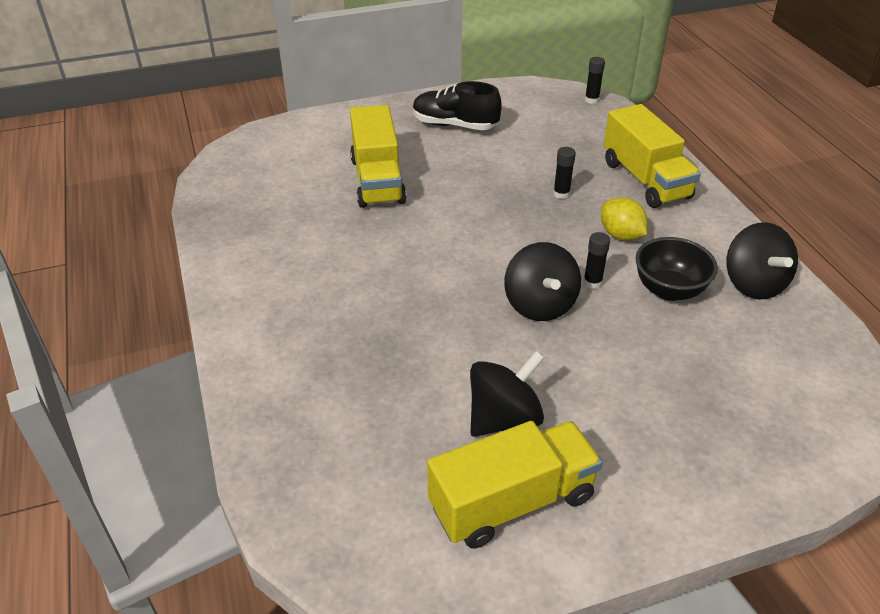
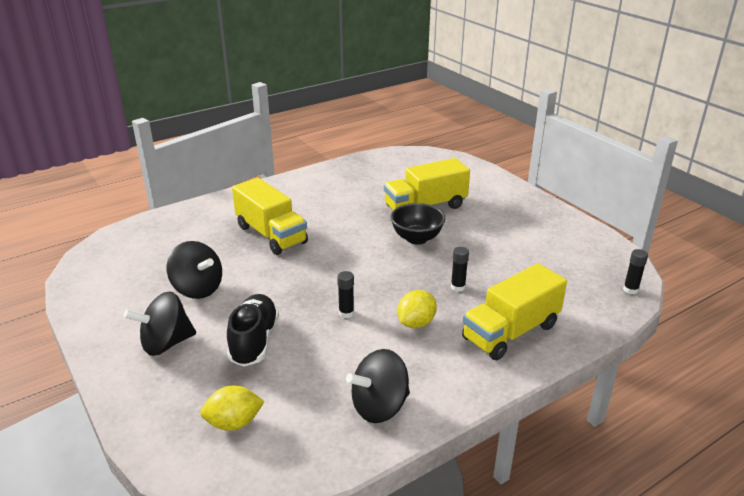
camera: 75 degrees right, 10 degrees down
black shoe [413,81,502,130] -> black shoe moved to [227,294,279,366]
yellow truck [427,421,602,548] -> yellow truck moved to [232,178,308,255]
black spinning top [504,242,581,321] -> black spinning top moved to [124,292,196,356]
black bowl [635,237,718,301] -> black bowl moved to [391,203,445,245]
none -> yellow lemon [200,385,265,431]

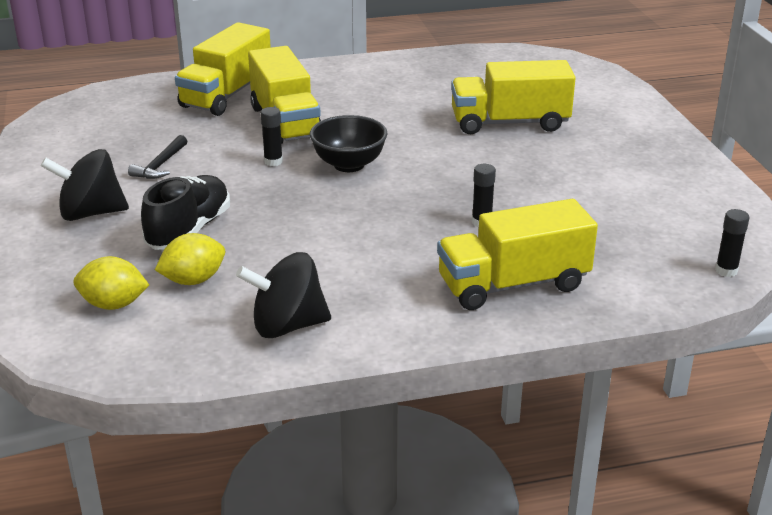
camera: 20 degrees right, 0 degrees up
black spinning top [167,241,222,299] -> black hammer [128,135,187,179]
black glue stick [337,271,354,318] -> black glue stick moved to [261,107,283,166]
black bowl [391,203,445,245] -> black bowl moved to [310,115,387,172]
yellow lemon [397,290,437,328] -> yellow lemon moved to [155,233,225,285]
none -> yellow truck [175,22,271,116]

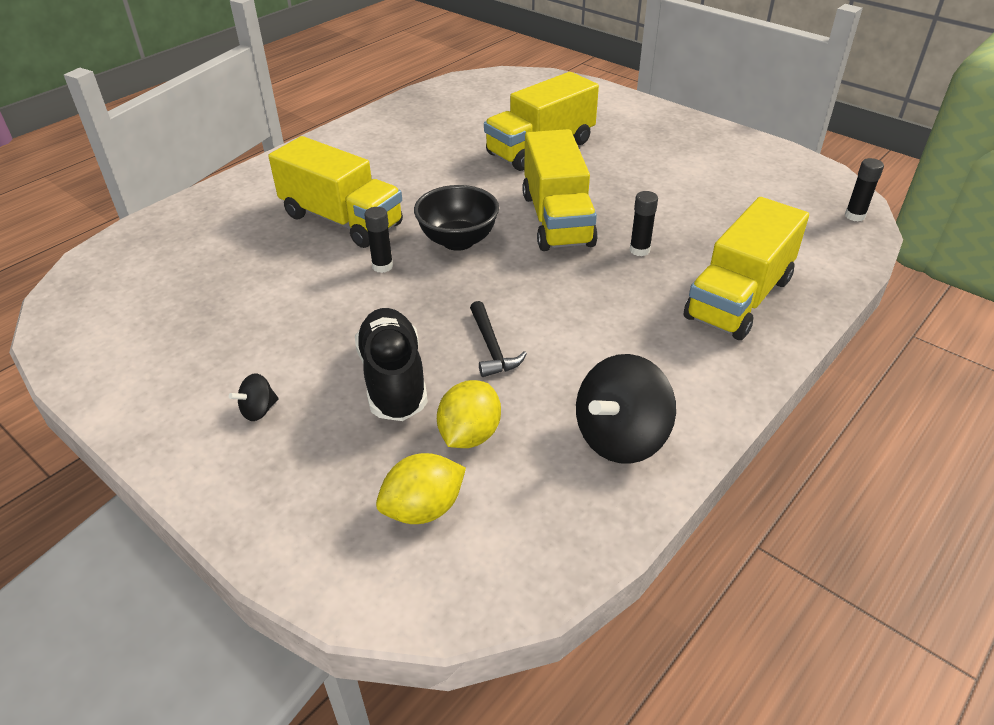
camera: 35 degrees left, 10 degrees up
black spinning top [41,149,129,221] -> black spinning top [229,373,279,421], size x0.47
black hammer [128,135,187,179] -> black hammer moved to [470,301,527,377]
yellow truck [175,22,271,116] -> yellow truck moved to [522,129,598,251]

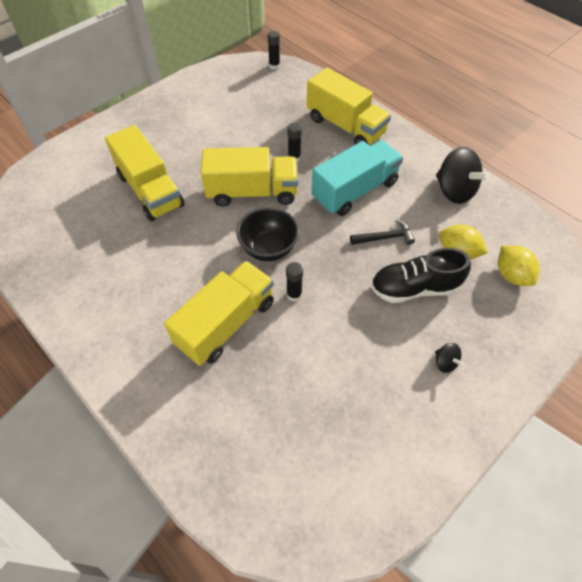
camera: 85 degrees left, 15 degrees up
none -> turquoise truck [311,140,403,216]

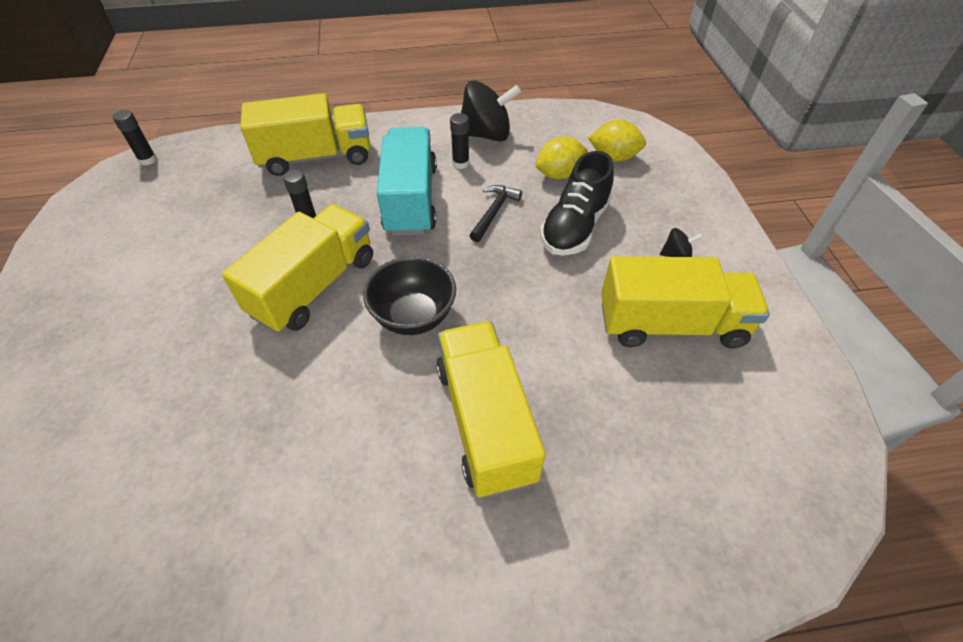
camera: 55 degrees left, 5 degrees down
yellow truck [105,125,185,221] -> yellow truck moved to [601,256,770,348]
black glue stick [286,262,303,302] -> black glue stick moved to [450,113,469,169]

